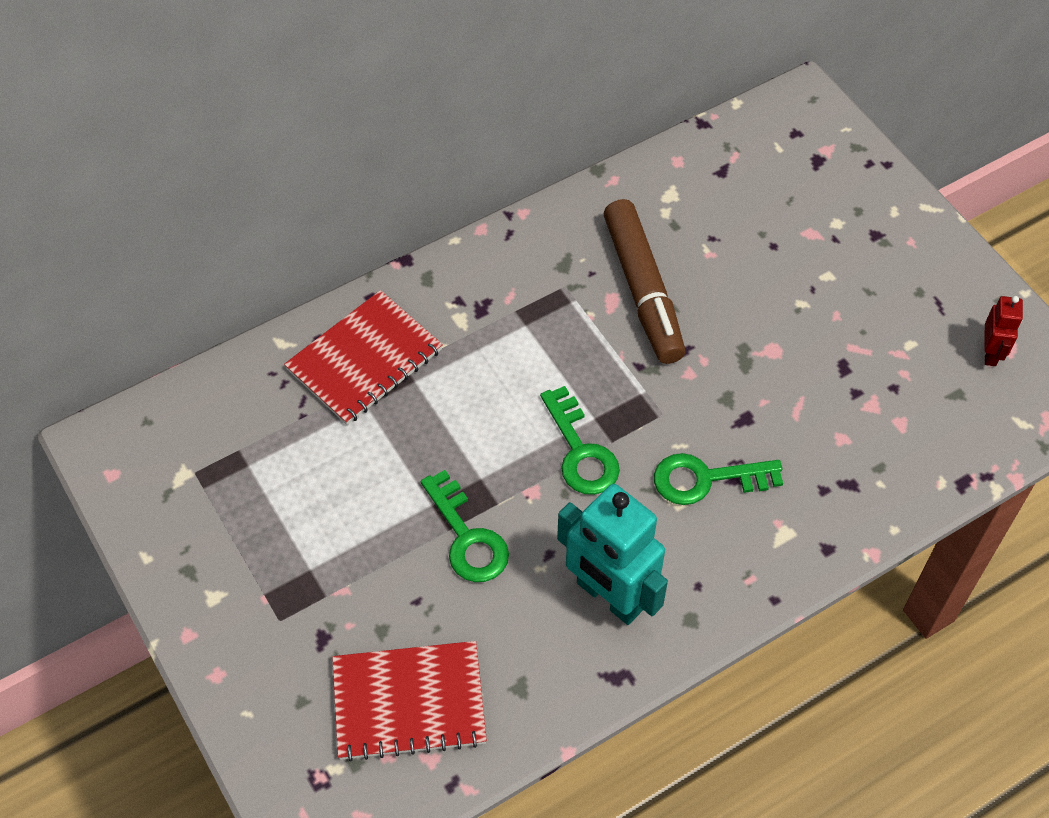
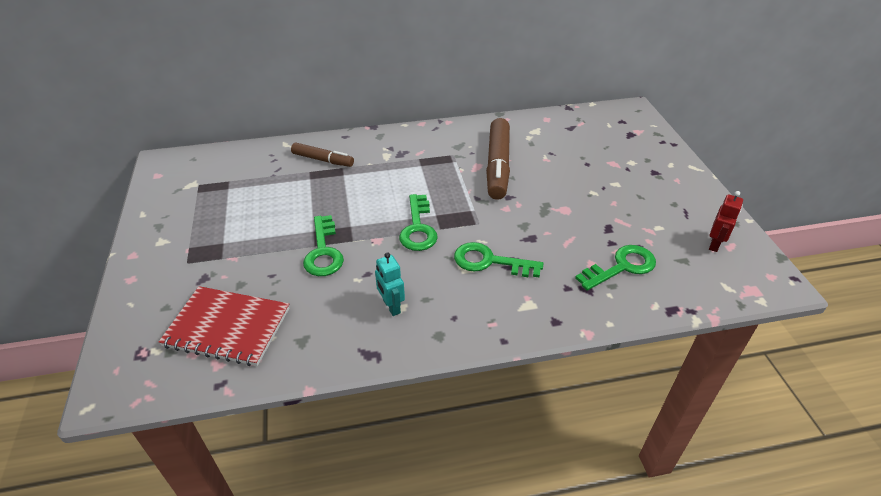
camera: 20 degrees right, 15 degrees down
red notebook [284,290,443,425] -> brown marker [291,143,354,167]
turquoise robot [557,484,668,625] -> turquoise robot [375,253,405,316], size x0.50
none -> green key [575,245,656,291]

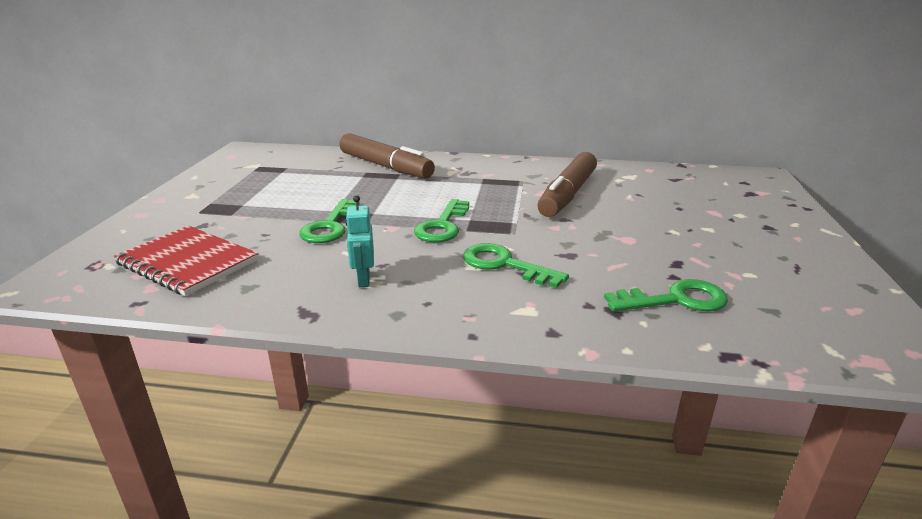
camera: 20 degrees right, 15 degrees down
brown marker [291,143,354,167] -> brown marker [339,133,435,178], size x1.72
red robot [709,191,743,252] -> none

